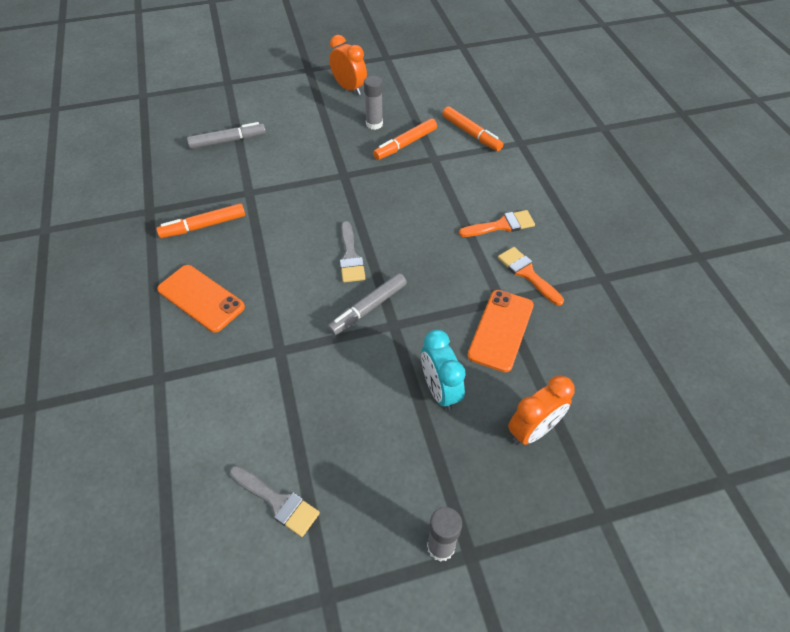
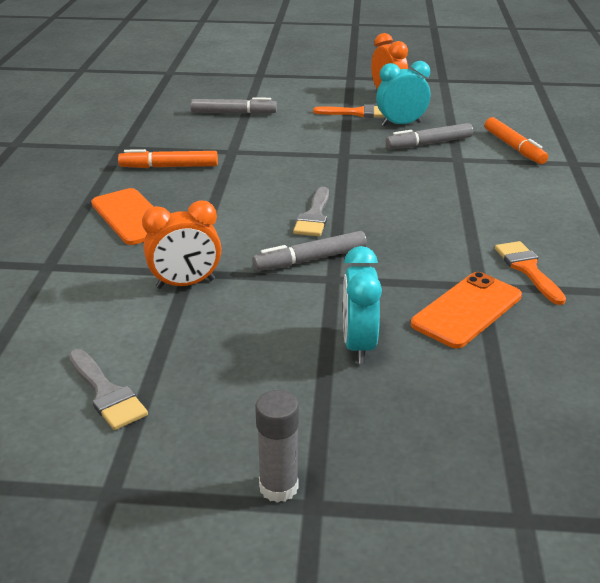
camera: 20 degrees right, 20 degrees down
grey glue stick [364,76,383,130] -> turquoise clock [376,61,430,127]
orange marker [373,118,437,160] -> grey marker [386,123,473,149]
orange brush [459,210,535,237] -> orange brush moved to [313,105,385,118]
orange clock [508,375,574,445] -> orange clock moved to [142,201,221,289]

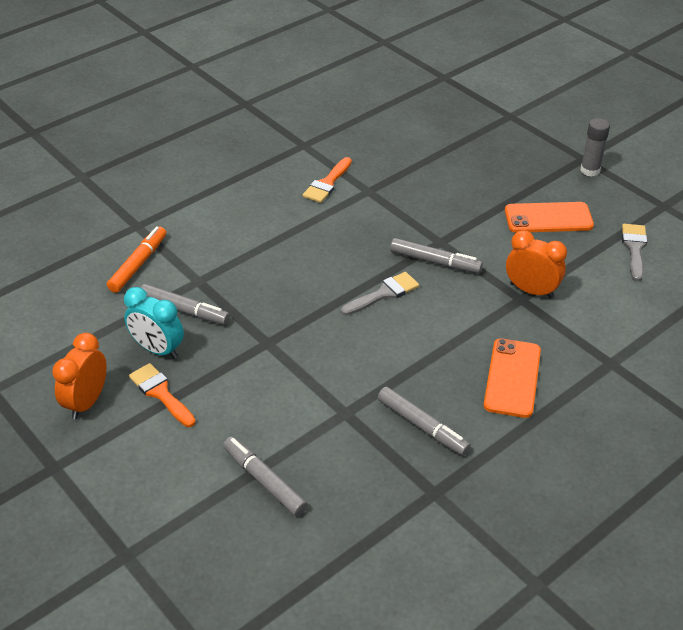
camera: 135 degrees left, 10 degrees up
orange marker [118,149,218,168] -> grey marker [378,387,471,456]
turquoise clock [343,246,382,364] -> none
orange phone [411,272,522,348] -> orange phone moved to [505,202,594,233]

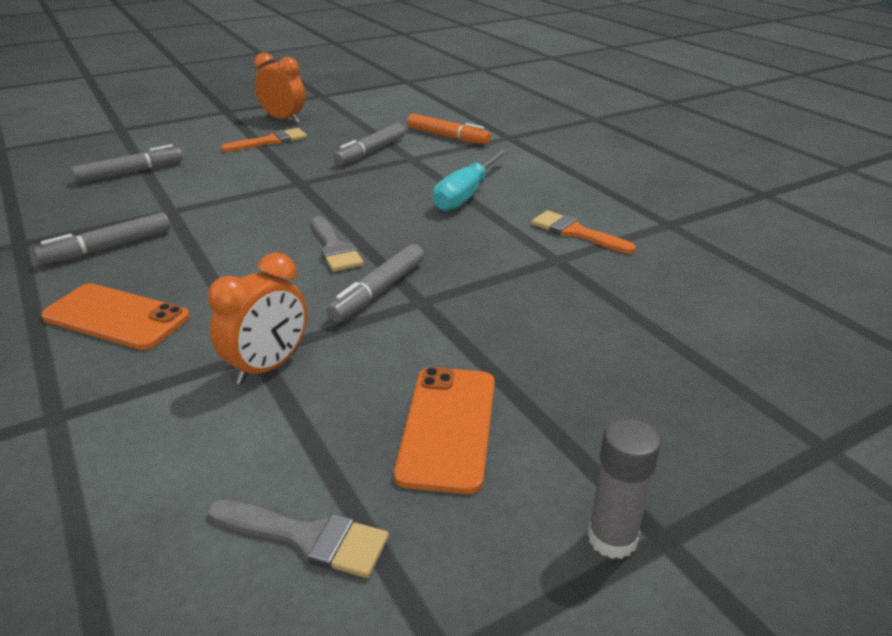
camera: 100 degrees right, 10 degrees down
turquoise clock [124,287,184,359] -> none
none -> turquoise screwdriver [433,149,509,211]

